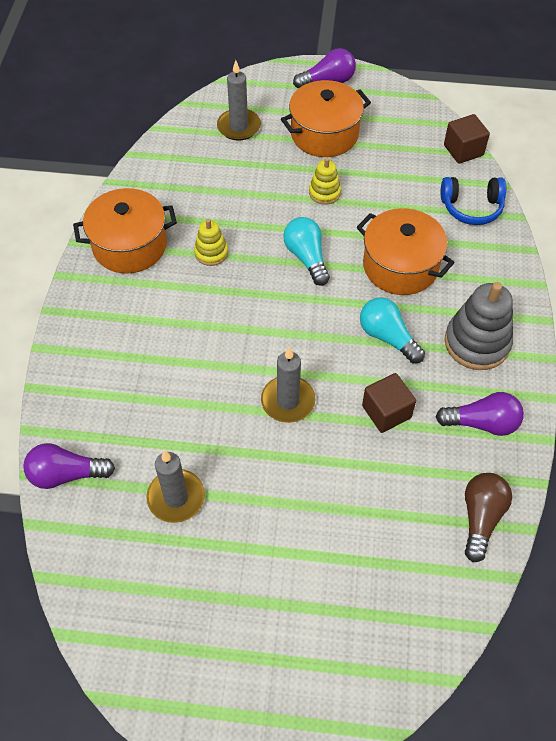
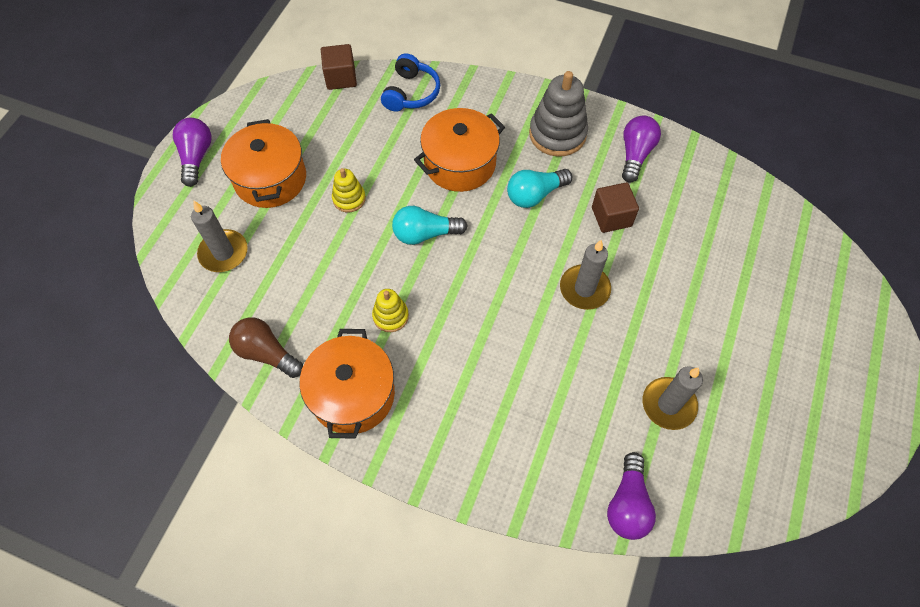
camera: 75 degrees left, 5 degrees up
brown light bulb [465,473,512,562] -> brown light bulb moved to [229,317,303,378]

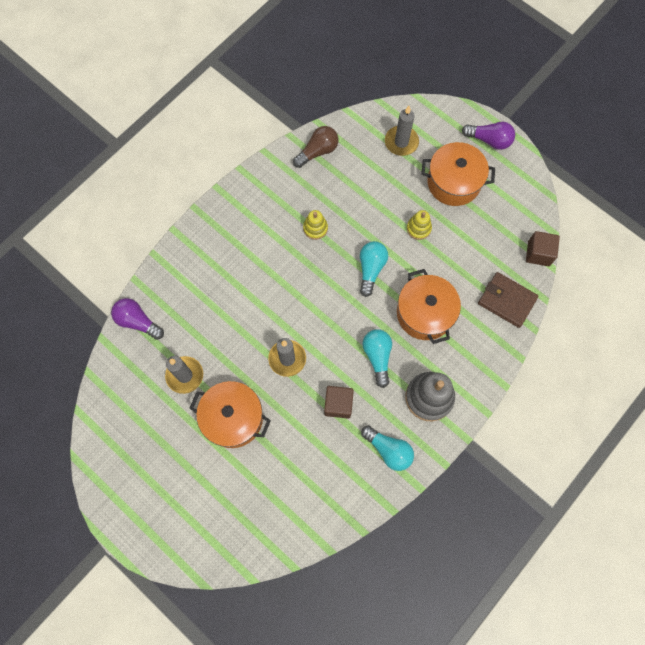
camera: 110 degrees right, 10 degrees up
orange pot [300,329,395,439] -> orange pot moved to [190,381,271,448]
blue headphones [381,53,440,112] -> brown wallet [478,272,539,328]
purple light bulb [622,115,661,183] -> turquoise light bulb [361,426,414,471]

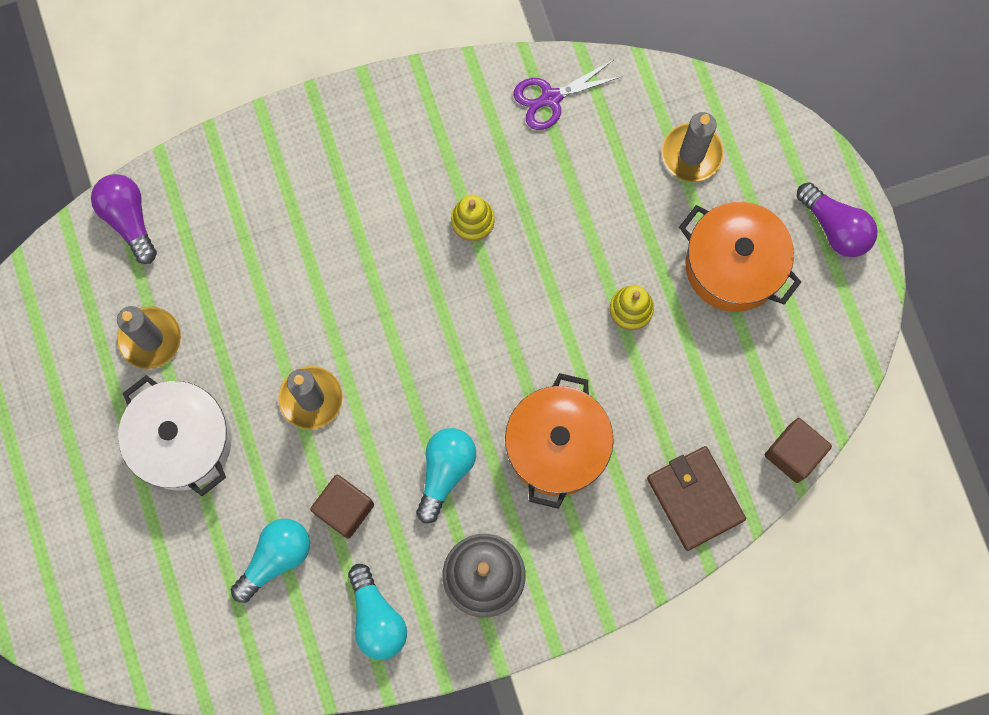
camera: 30 degrees right, 5 degrees up
orange pot [190,381,271,448] -> white pot [118,375,232,496]
brown light bulb [293,126,338,168] -> purple scissors [514,60,623,130]
turquoise light bulb [360,241,388,297] -> turquoise light bulb moved to [231,519,310,603]

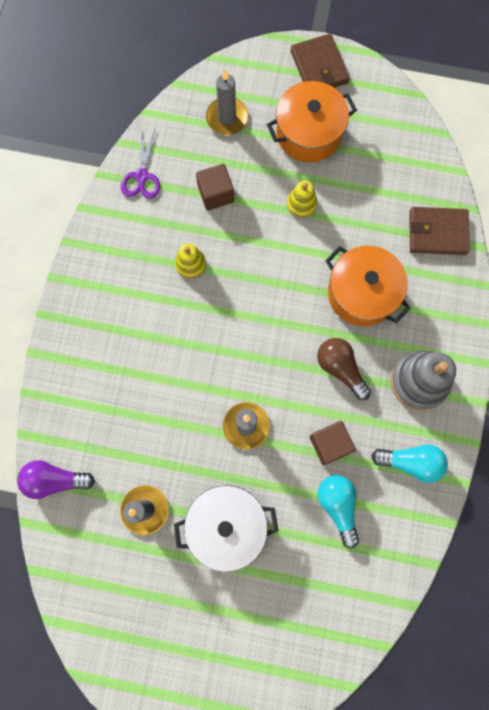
camera: 60 degrees left, 0 degrees up
turquoise light bulb [416,428,476,523] -> brown light bulb [317,338,371,400]
brown cube [765,418,832,483] -> brown cube moved to [196,164,234,211]
purple light bulb [797,182,877,257] -> brown wallet [290,33,350,88]

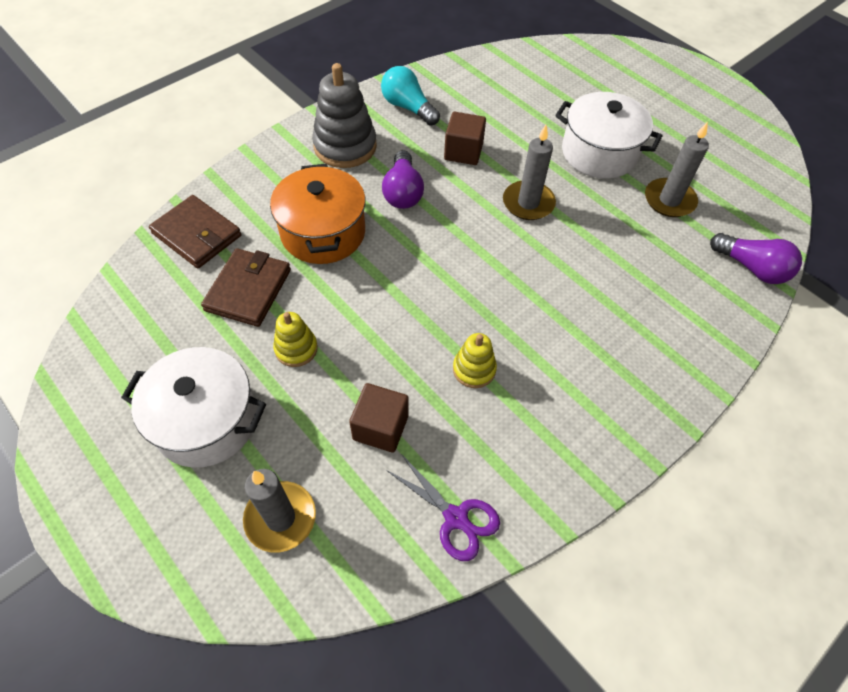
camera: 145 degrees left, 20 degrees down
purple scissors [121,128,160,199] -> purple scissors turned 90 degrees clockwise [386,455,500,561]
orange pot [267,81,357,163] -> white pot [121,347,266,468]
brown wallet [290,33,350,88] -> brown wallet moved to [201,248,291,327]
brown light bulb [317,338,371,400] -> purple light bulb [382,150,424,209]
turquoise light bulb [318,475,359,548] -> none

